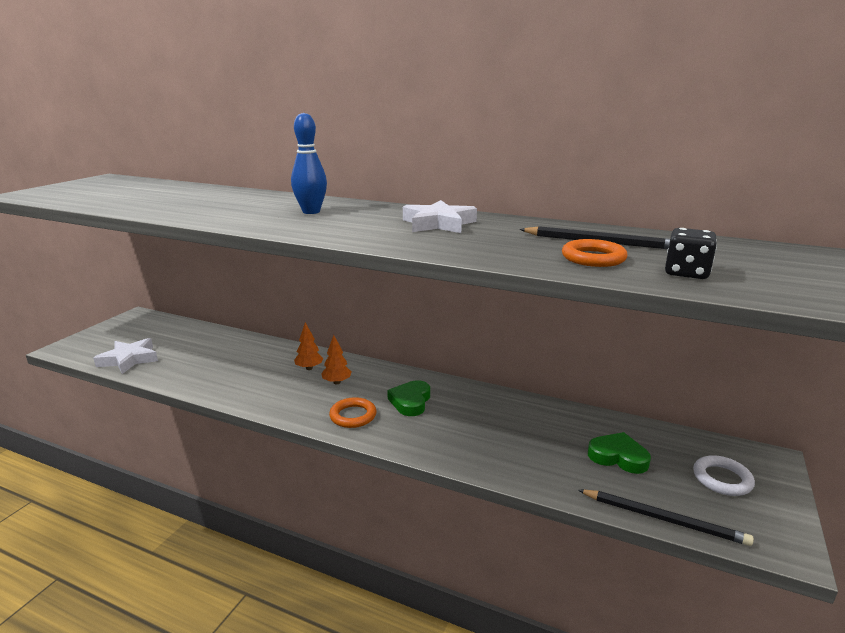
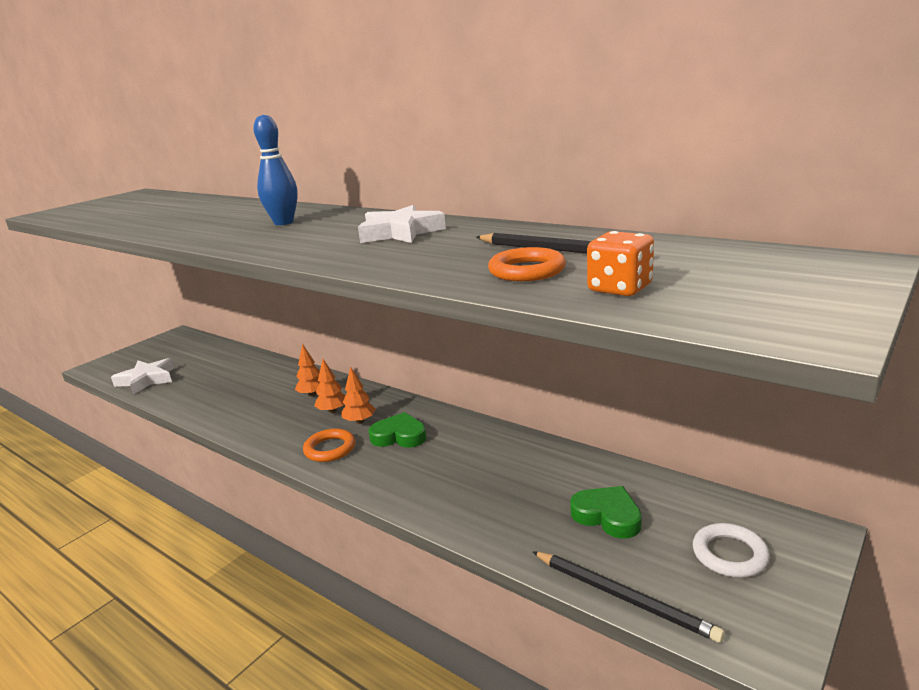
camera: 15 degrees right, 0 degrees up
green heart [387,380,430,416] -> green heart turned 75 degrees clockwise [368,412,427,448]
black dice [665,228,717,279] -> orange dice [587,231,654,296]
none -> orange tree [341,367,376,424]

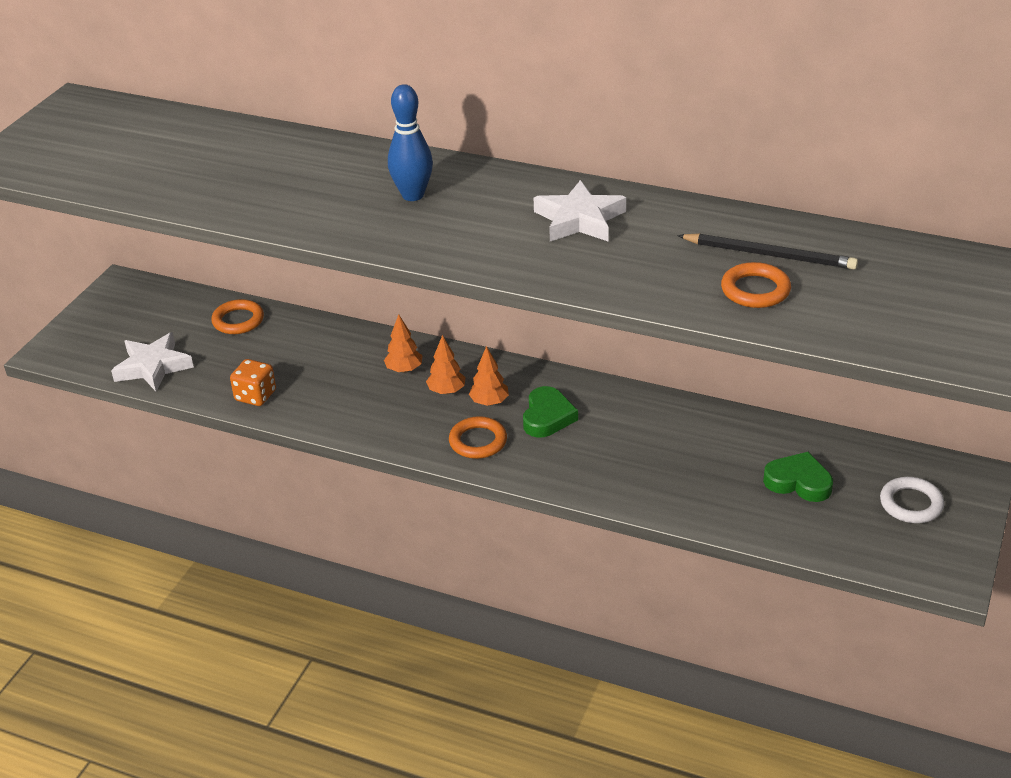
camera: 15 degrees left, 15 degrees up
green heart [368,412,427,448] -> green heart turned 105 degrees clockwise [523,386,578,438]
black pencil [532,551,725,643] -> none
orange dice [587,231,654,296] -> orange dice moved to [230,359,276,406]
none -> orange ring [211,299,264,334]

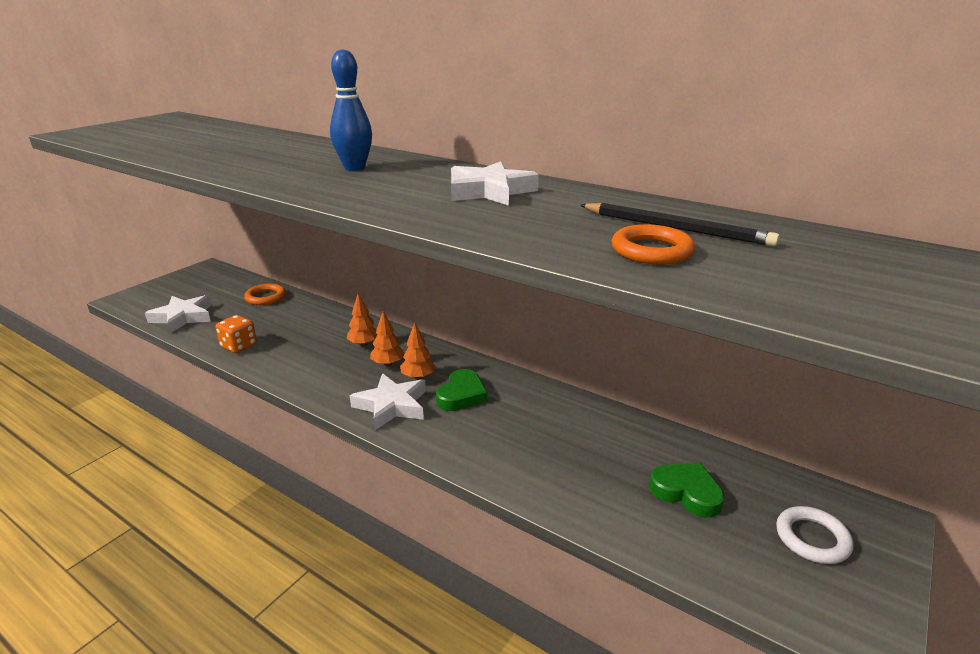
camera: 10 degrees right, 10 degrees down
orange ring [449,416,507,459] -> white star [350,373,426,430]

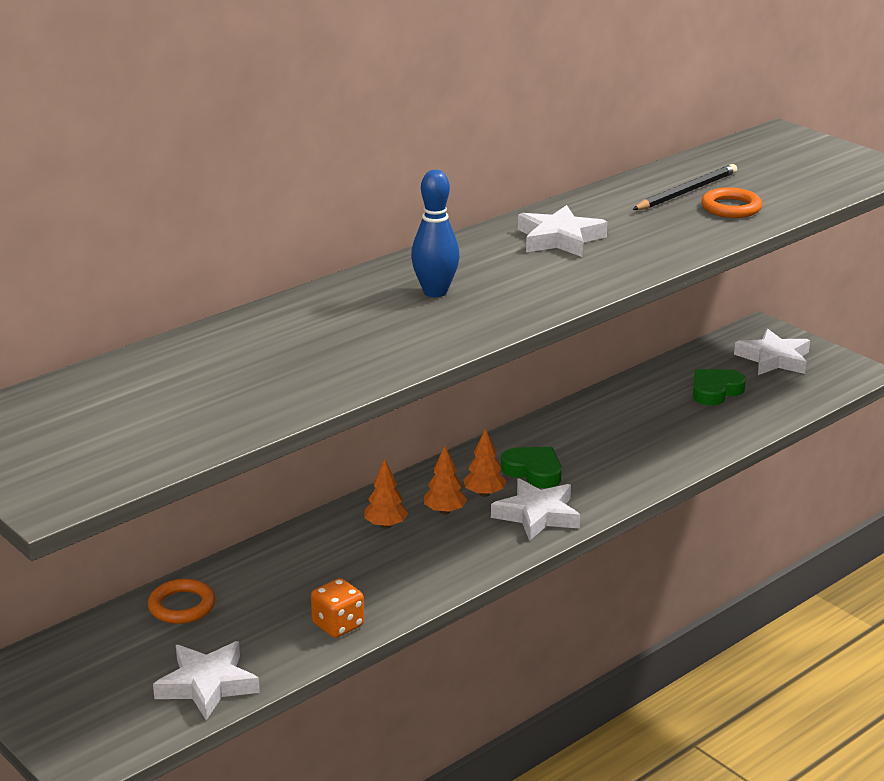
camera: 75 degrees left, 0 degrees up
white ring [776,506,854,564] -> white star [734,328,810,375]

